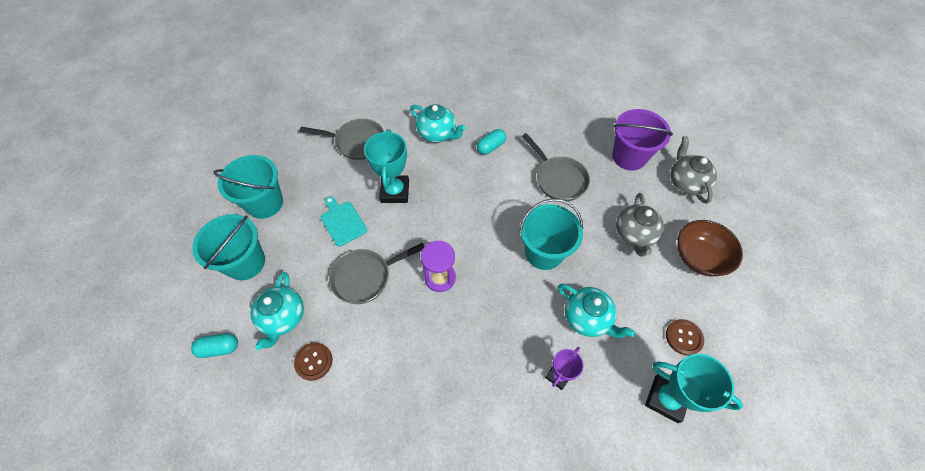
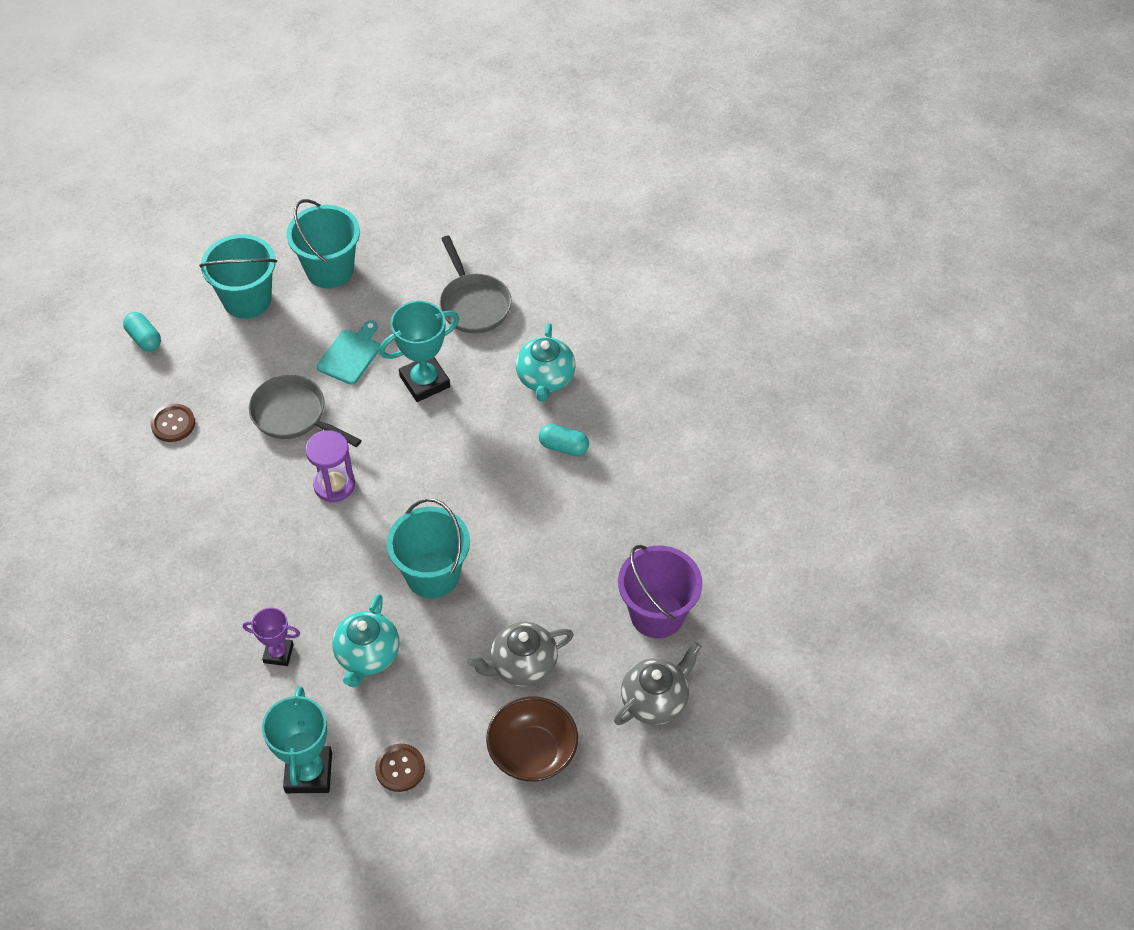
camera: 60 degrees right, 5 degrees down
turquoise teapot [250,272,304,350] -> none
grey pan [522,133,590,201] -> none

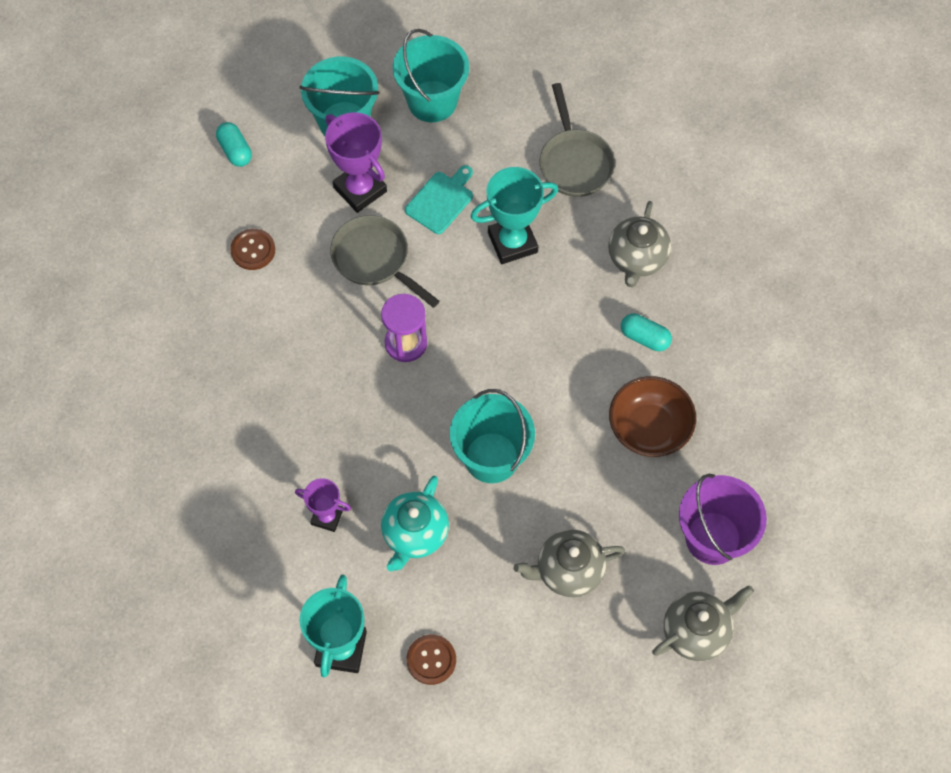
camera: 10 degrees right, 10 degrees up
brown bowl [486,696,578,782] -> brown bowl moved to [609,376,696,457]
turquoise teapot [516,323,576,402] -> grey teapot [608,201,671,287]
none -> purple trophy [325,112,387,213]

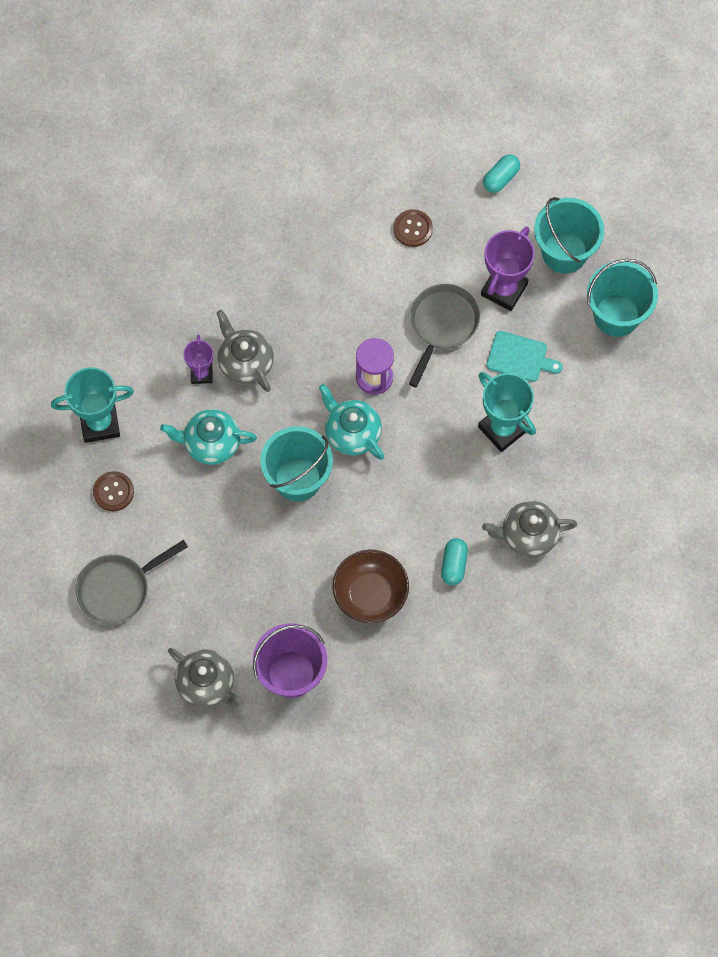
camera: 70 degrees right, 5 degrees up
grey teapot [514,529,625,597] -> grey teapot moved to [216,310,274,392]
grey pan [539,83,615,197] -> grey pan moved to [76,540,188,624]
none -> turquoise teapot [319,384,384,460]

